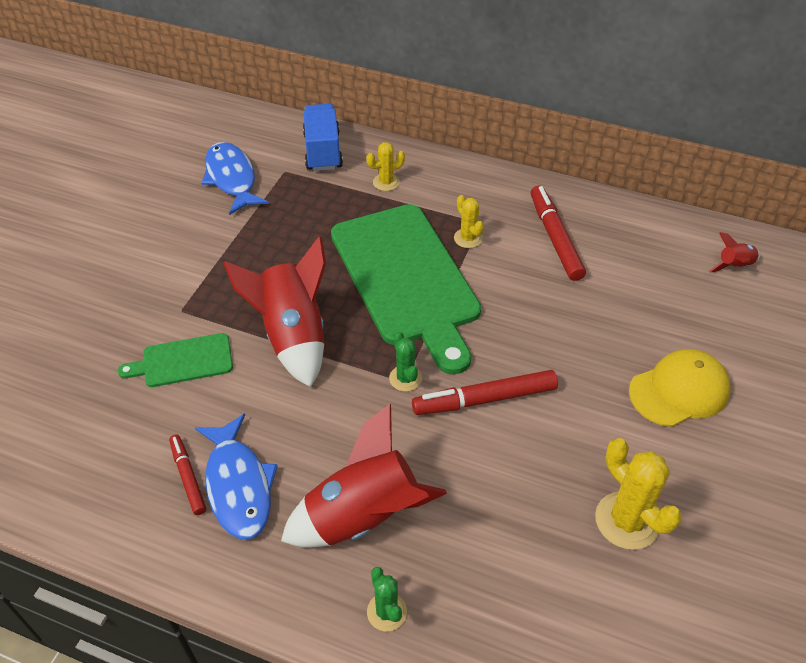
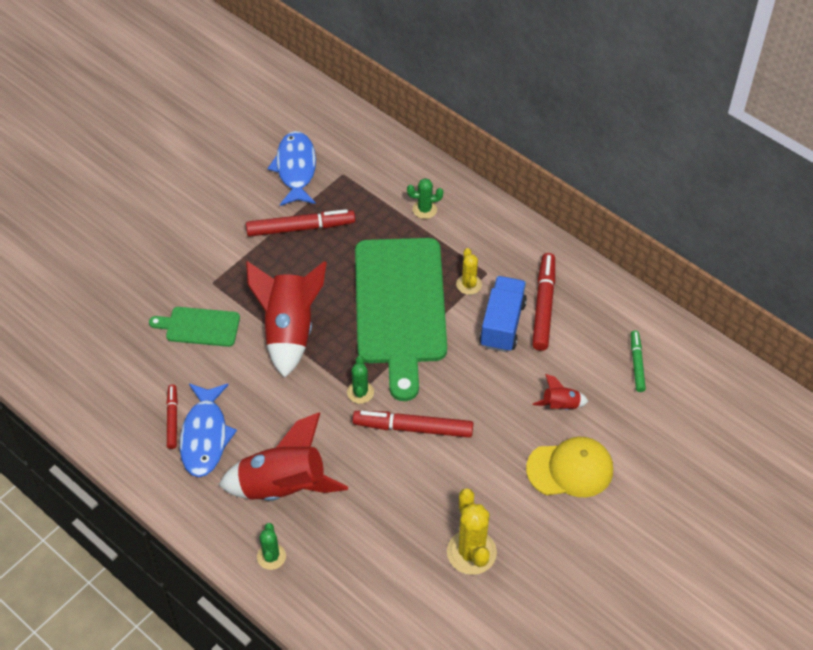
camera: 20 degrees right, 5 degrees up
blue truck [303,104,343,171] -> blue truck moved to [479,276,527,352]
yellow cactus [366,142,405,191] -> green cactus [407,178,443,219]
red rocket [709,232,760,273] -> red rocket moved to [533,374,589,410]
none -> red marker [246,209,355,237]
none -> green marker [631,330,646,392]

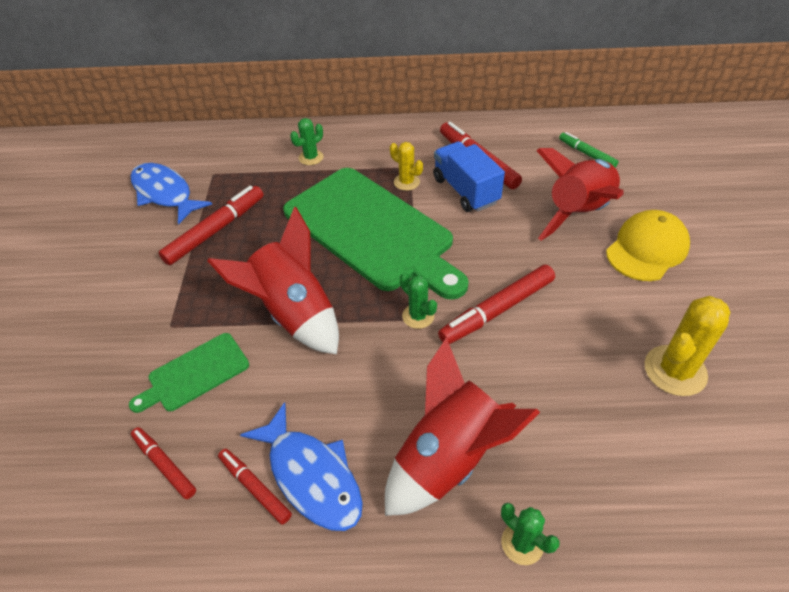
camera: 40 degrees left, 5 degrees down
yellow cactus [447,488,497,575] -> yellow cactus turned 75 degrees counterclockwise [645,296,730,396]
red rocket [533,374,589,410] -> red rocket [536,148,624,241], size x2.20
none -> red marker [131,427,196,499]

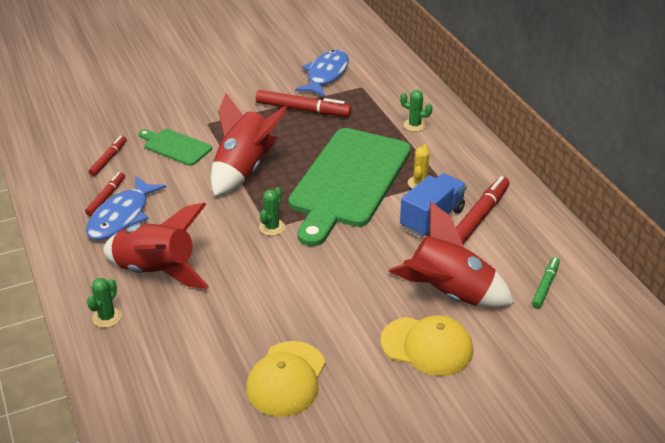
camera: 65 degrees right, 10 degrees down
red marker [438,265,555,344] -> none
yellow cactus [645,296,730,396] -> yellow cap [246,341,325,417]

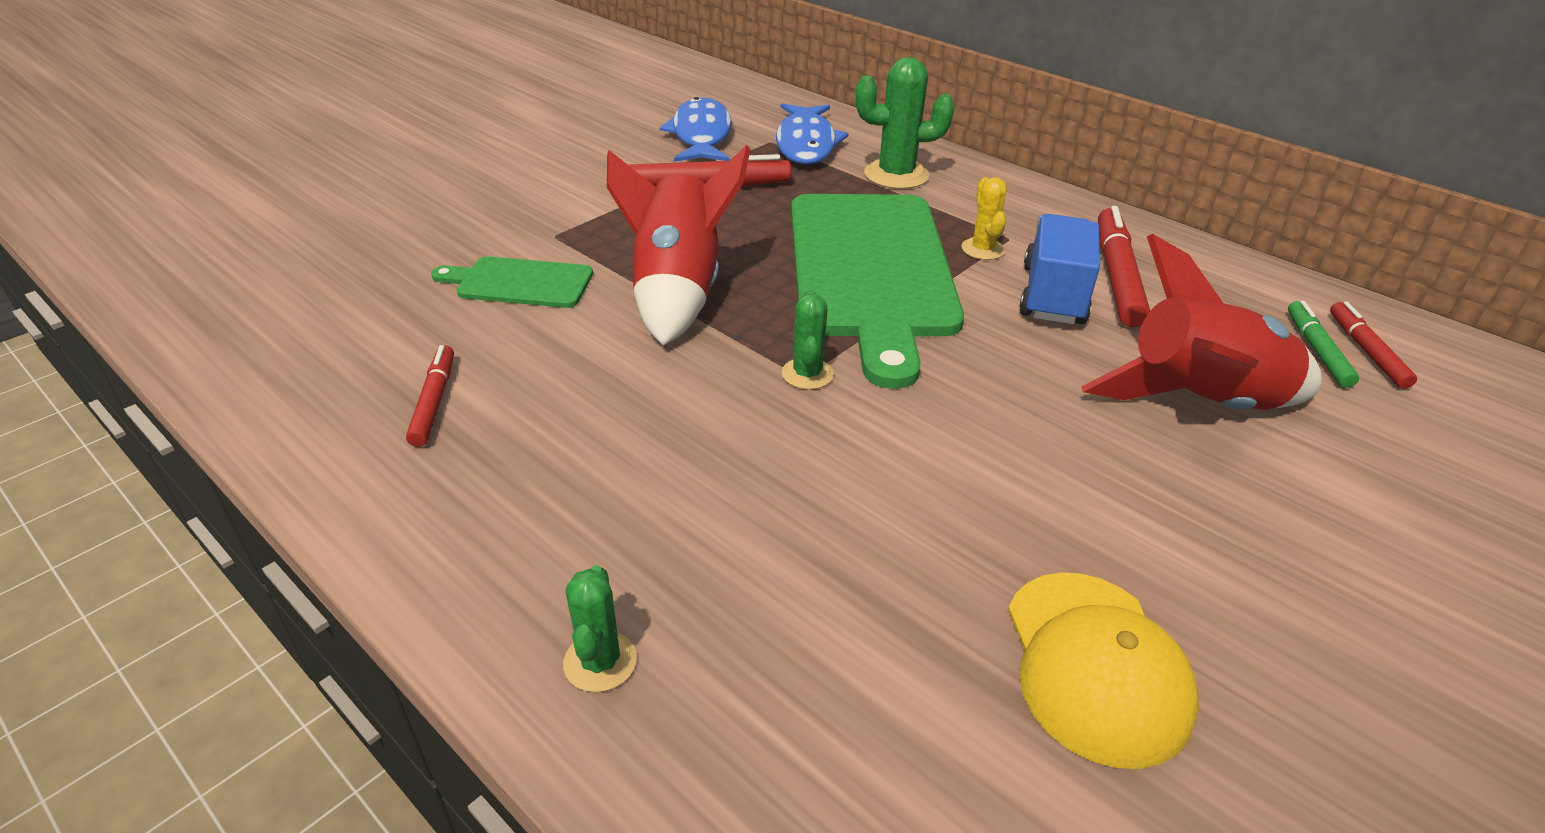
camera: 25 degrees left, 0 degrees up
blue fish [86,176,166,240] -> blue fish moved to [776,103,848,164]
red marker [89,136,127,176] -> red marker moved to [1330,302,1417,389]
red rocket [103,202,209,289] -> none
yellow cap [380,315,473,376] -> none
green cactus [400,90,433,132] -> green cactus [856,57,954,189], size x1.72

